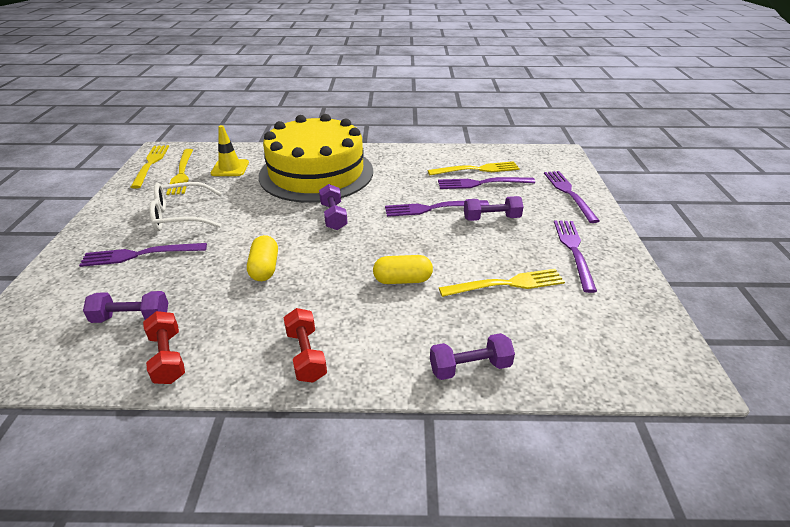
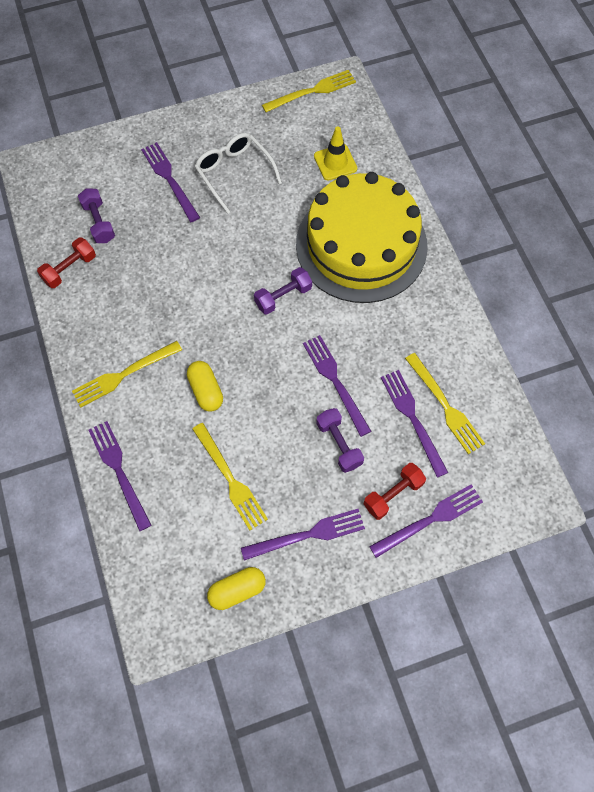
camera: 70 degrees right, 30 degrees up
yellow fork [166,149,193,195] -> yellow fork moved to [72,341,182,408]
yellow capsule [247,235,278,281] -> yellow capsule moved to [207,567,266,610]
red dumbbell [283,308,327,383] -> red dumbbell moved to [364,463,426,520]
purple dumbbell [430,333,515,380] -> purple fork [89,421,151,531]

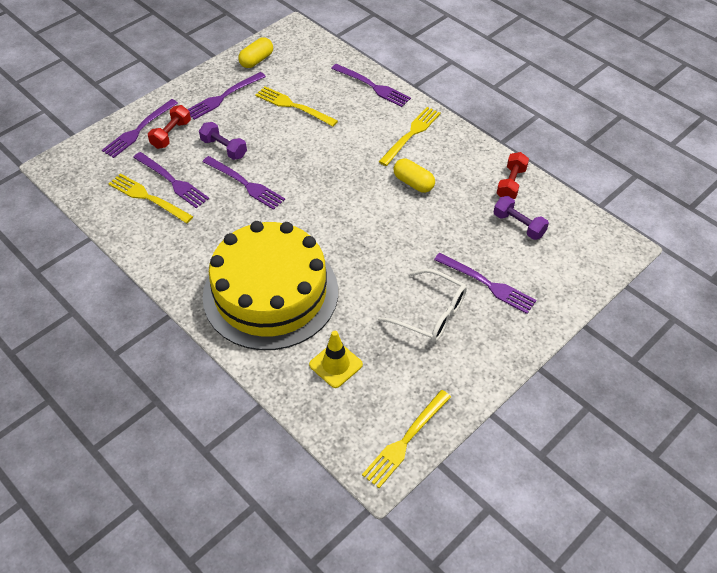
camera: 155 degrees right, 15 degrees down
yellow capsule [187,361,223,412] -> yellow capsule moved to [393,159,435,193]
purple dumbbell [254,267,312,314] -> none

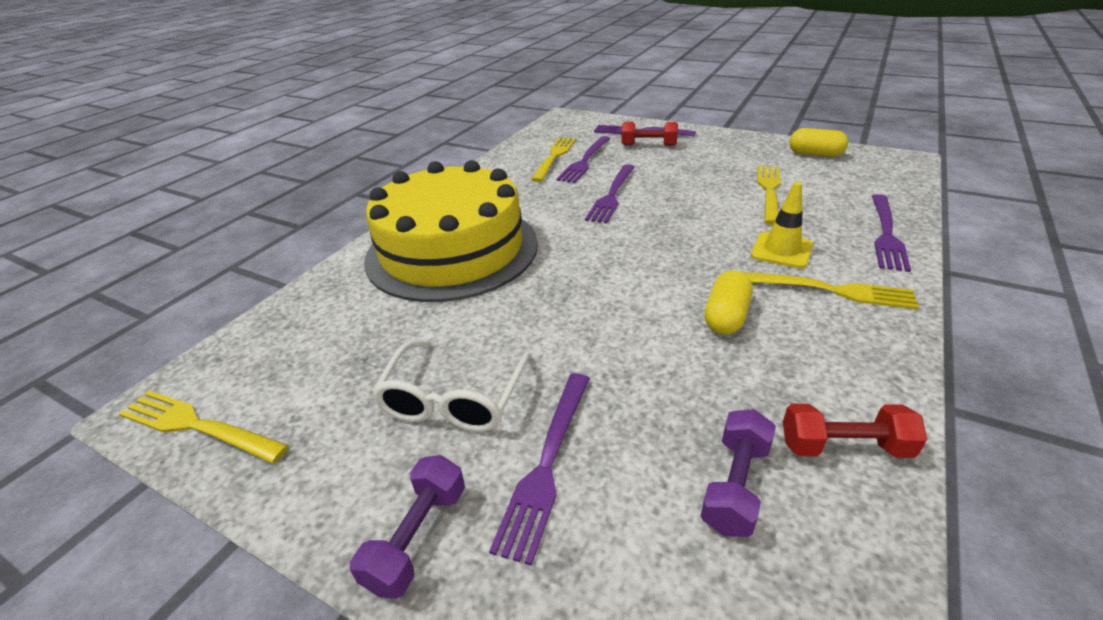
camera: 75 degrees right, 15 degrees down
purple fork [187,72,266,120] -> none
purple dumbbell [199,122,247,160] -> purple dumbbell moved to [350,455,465,599]
yellow traffic cone [309,331,363,388] -> yellow traffic cone moved to [751,182,813,268]

